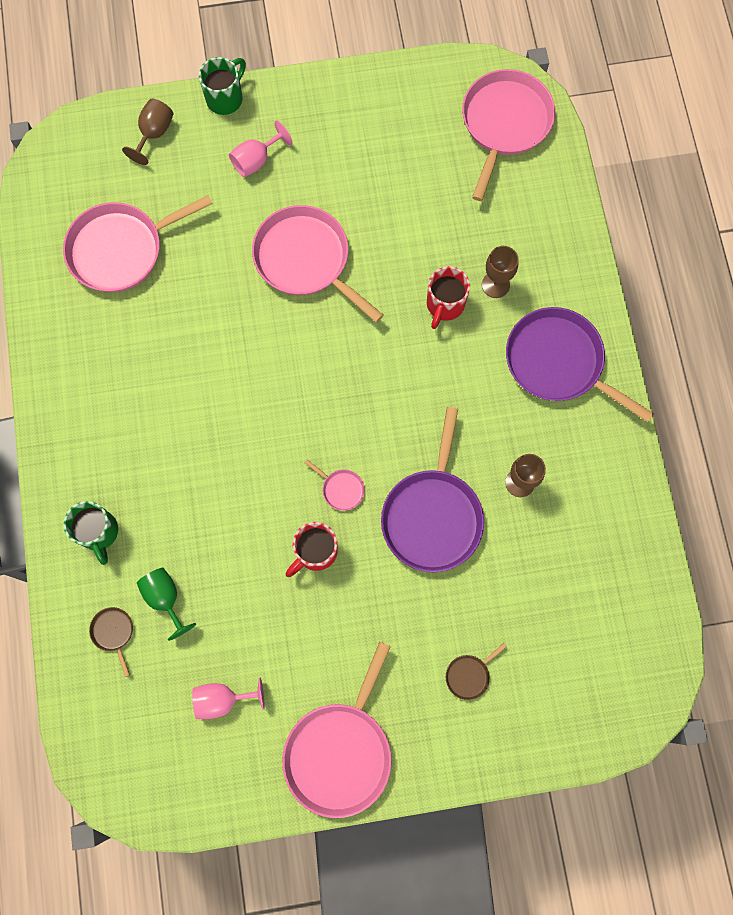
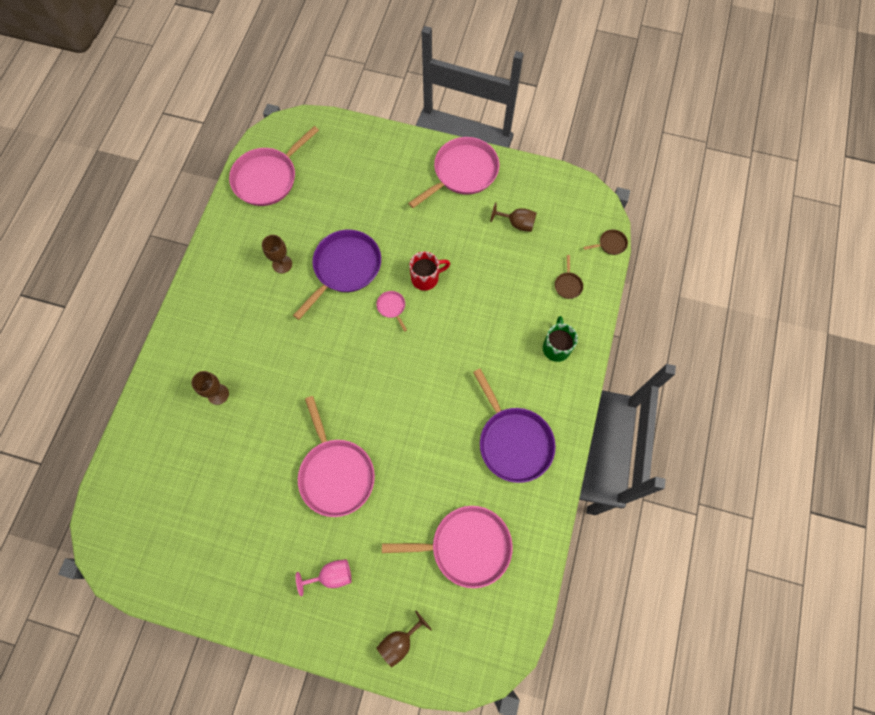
camera: 155 degrees left, 5 degrees down
green goblet [137,568,196,641] -> none
pink goblet [192,678,265,719] -> brown goblet [490,202,537,232]
green mug [199,57,246,115] -> none
red mug [427,266,470,329] -> none
brown pan [446,643,507,700] -> brown pan moved to [583,229,628,255]
pink pan [462,69,555,201] -> pink pan moved to [229,126,319,206]
purple pan [506,307,654,422] -> purple pan moved to [473,369,556,483]

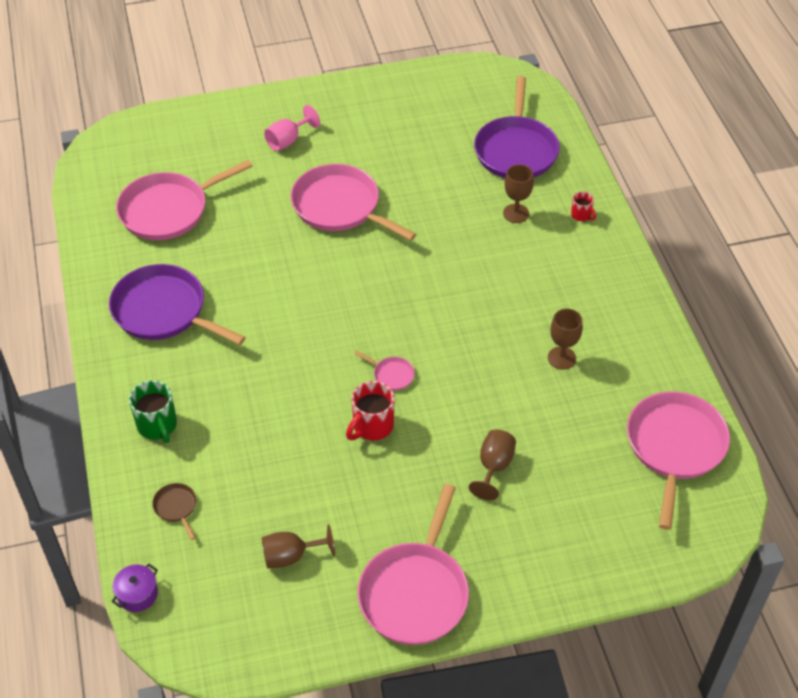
camera: 150 degrees right, 20 degrees down
purple pan [293,230,381,320] -> purple pan moved to [474,76,560,178]
brown goblet [377,611,432,667] -> brown goblet moved to [469,429,516,500]
brown pan [583,229,628,255] -> purple pot [112,564,158,612]
none -> red mug [571,191,596,221]

